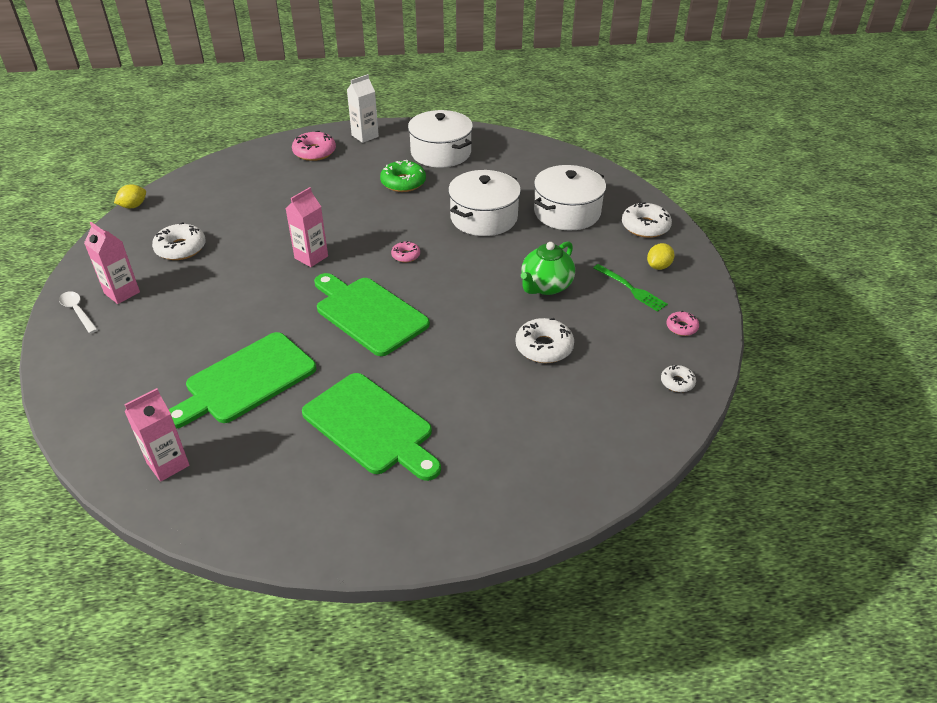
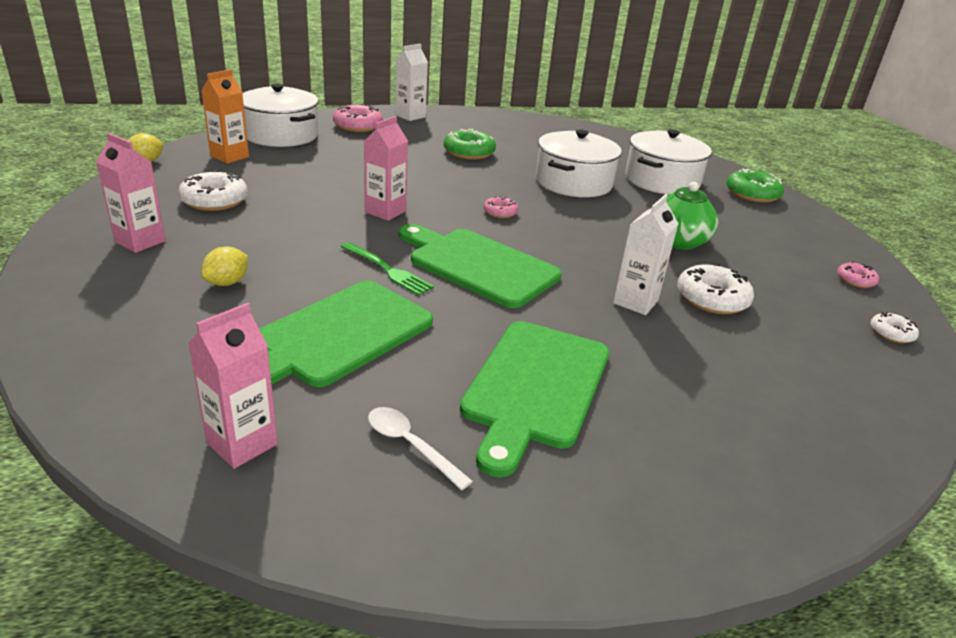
camera: 10 degrees left, 10 degrees down
white spoon [59,291,98,334] -> white spoon moved to [368,407,473,490]
green cutting board [302,373,441,481] -> green cutting board turned 75 degrees clockwise [460,321,609,477]
white pot [408,110,473,168] -> white pot moved to [242,84,319,147]
green fork [593,264,668,312] -> green fork moved to [341,242,434,295]
white donut [622,202,672,238] -> green donut [726,168,784,203]
yellow lemon [647,243,675,270] -> yellow lemon moved to [201,246,248,286]
none -> orange carton [201,69,249,164]
none -> white carton [613,194,679,315]

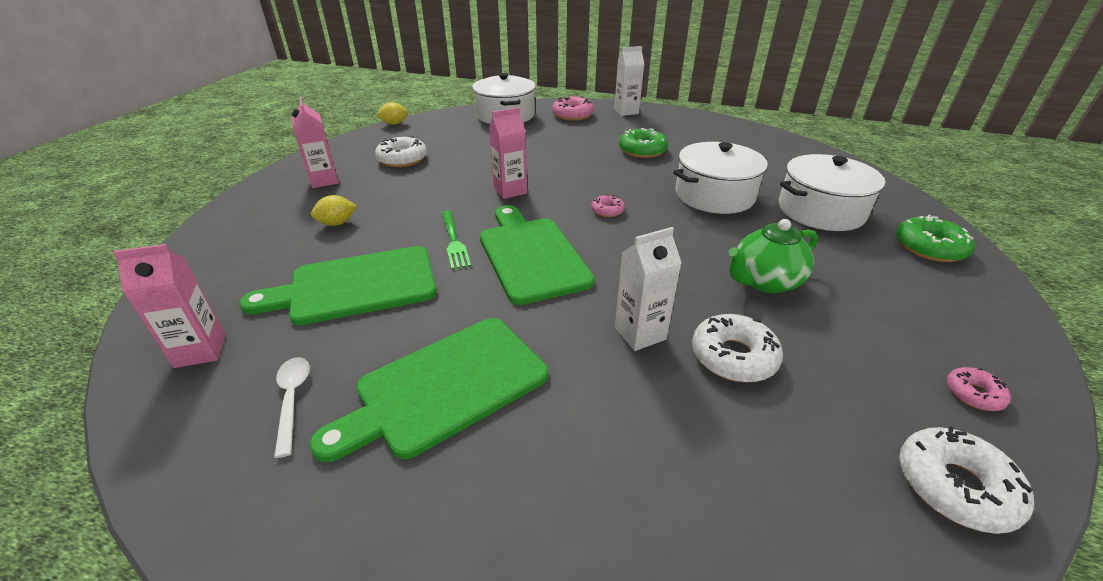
camera: 35 degrees right, 5 degrees up
orange carton [201,69,249,164] -> none
white donut [870,312,919,343] -> white donut [899,426,1034,534], size x1.77

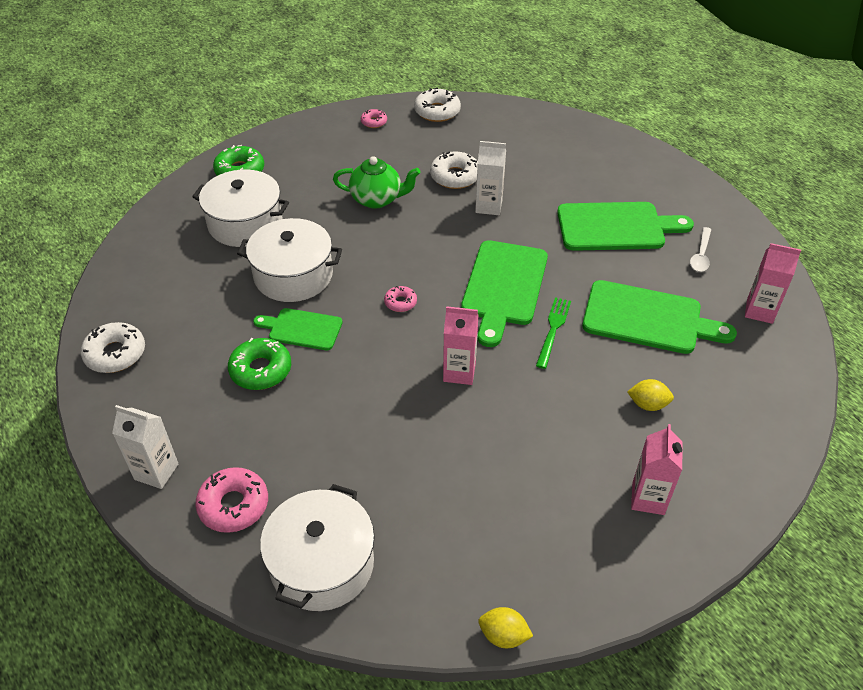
camera: 145 degrees left, 10 degrees up
white donut [375,136,427,167] -> white donut moved to [81,322,145,373]
none -> green cutting board [253,308,343,350]

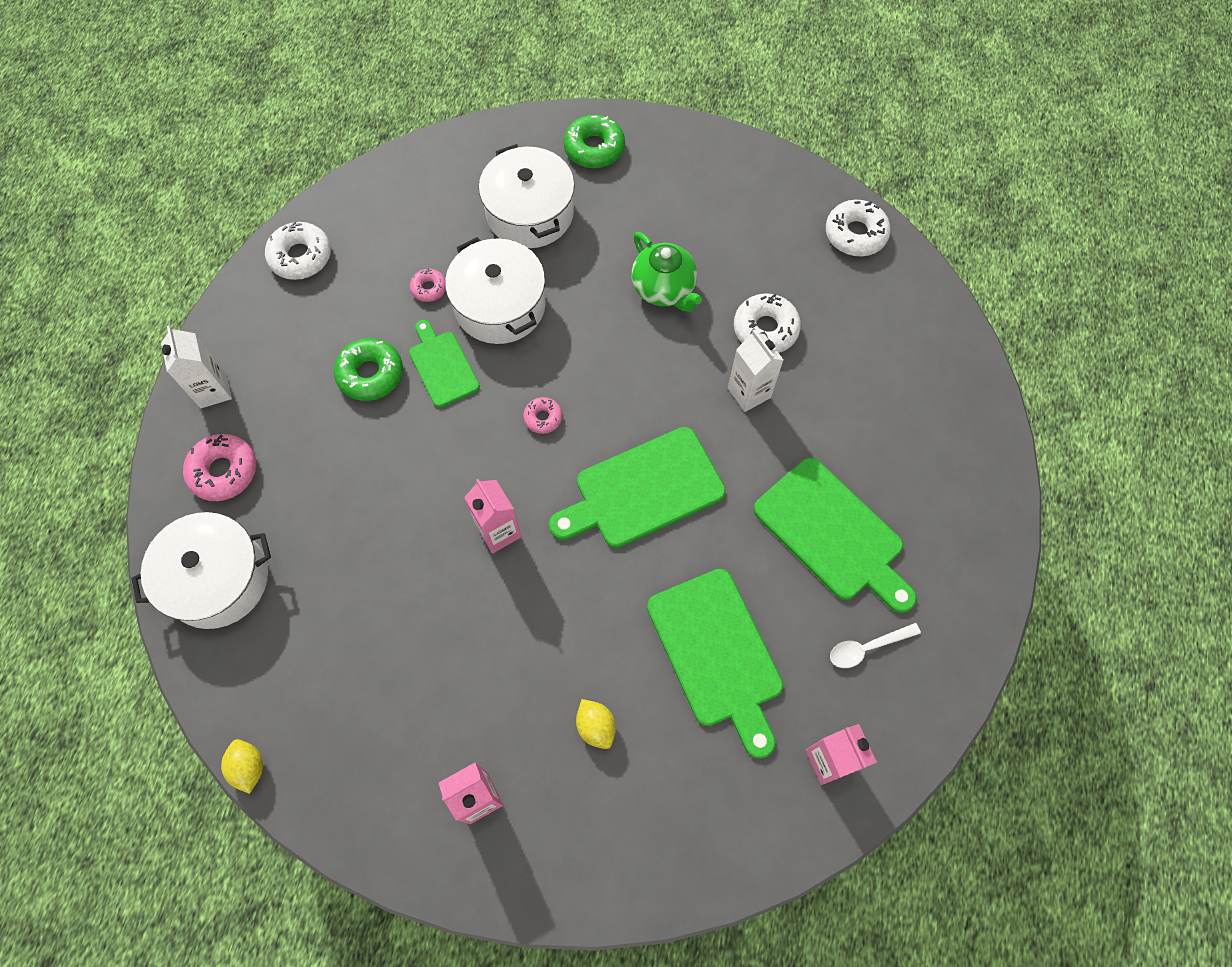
camera: 50 degrees right, 20 degrees up
pink donut [361,109,387,128] -> pink donut moved to [410,268,446,302]
green fork [536,297,571,369] -> none

